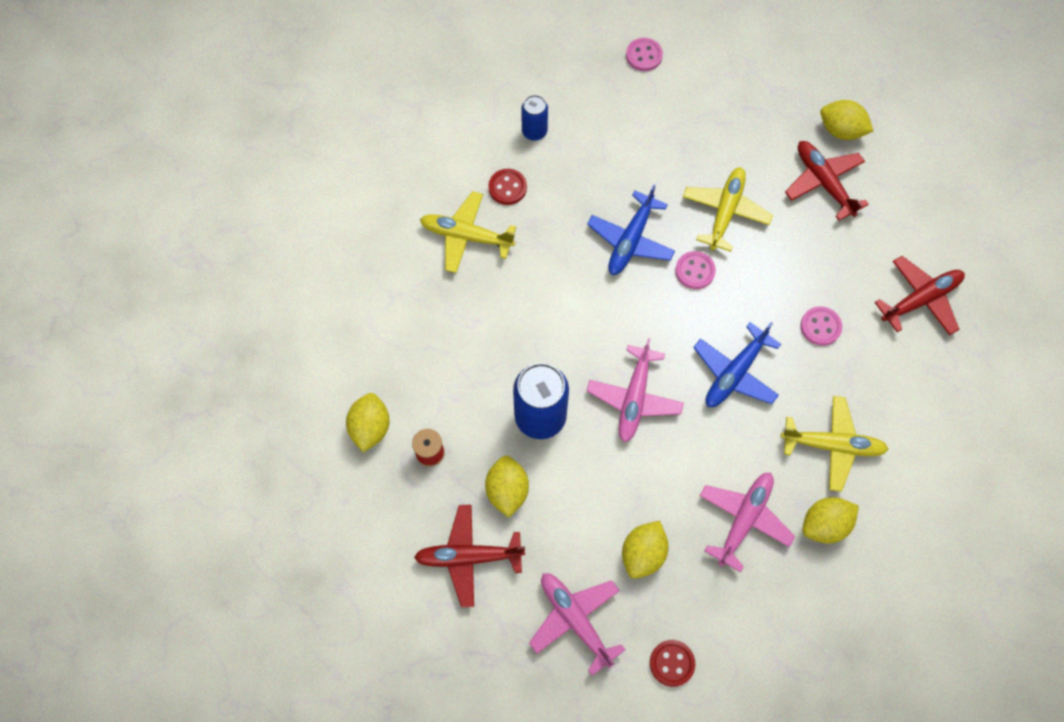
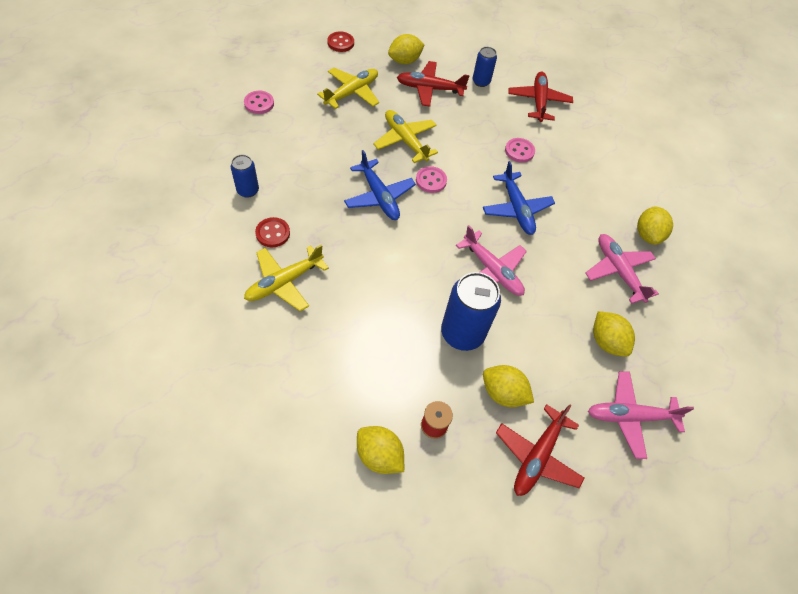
camera: 60 degrees left, 10 degrees down
red button [650,640,695,687] -> red button moved to [327,31,354,52]
yellow plane [781,396,888,492] -> yellow plane moved to [317,68,379,109]
none -> blue can [473,47,497,87]

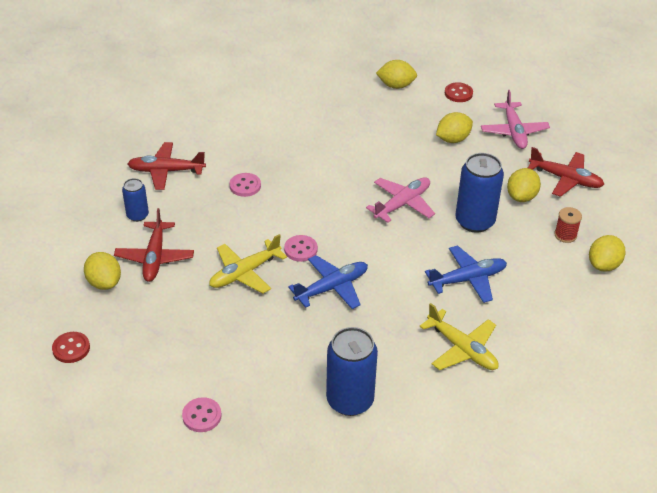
camera: 90 degrees left, 15 degrees down
blue can [231,155,259,198] -> blue can [326,327,378,416], size x1.82
red button [255,217,290,247] -> red button moved to [445,82,473,102]
yellow plane [317,68,379,109] -> none
blue plane [483,161,555,235] -> blue plane moved to [425,246,507,303]
pink plane [585,234,659,304] -> none
yellow lemon [637,206,673,245] -> yellow lemon moved to [376,60,417,89]

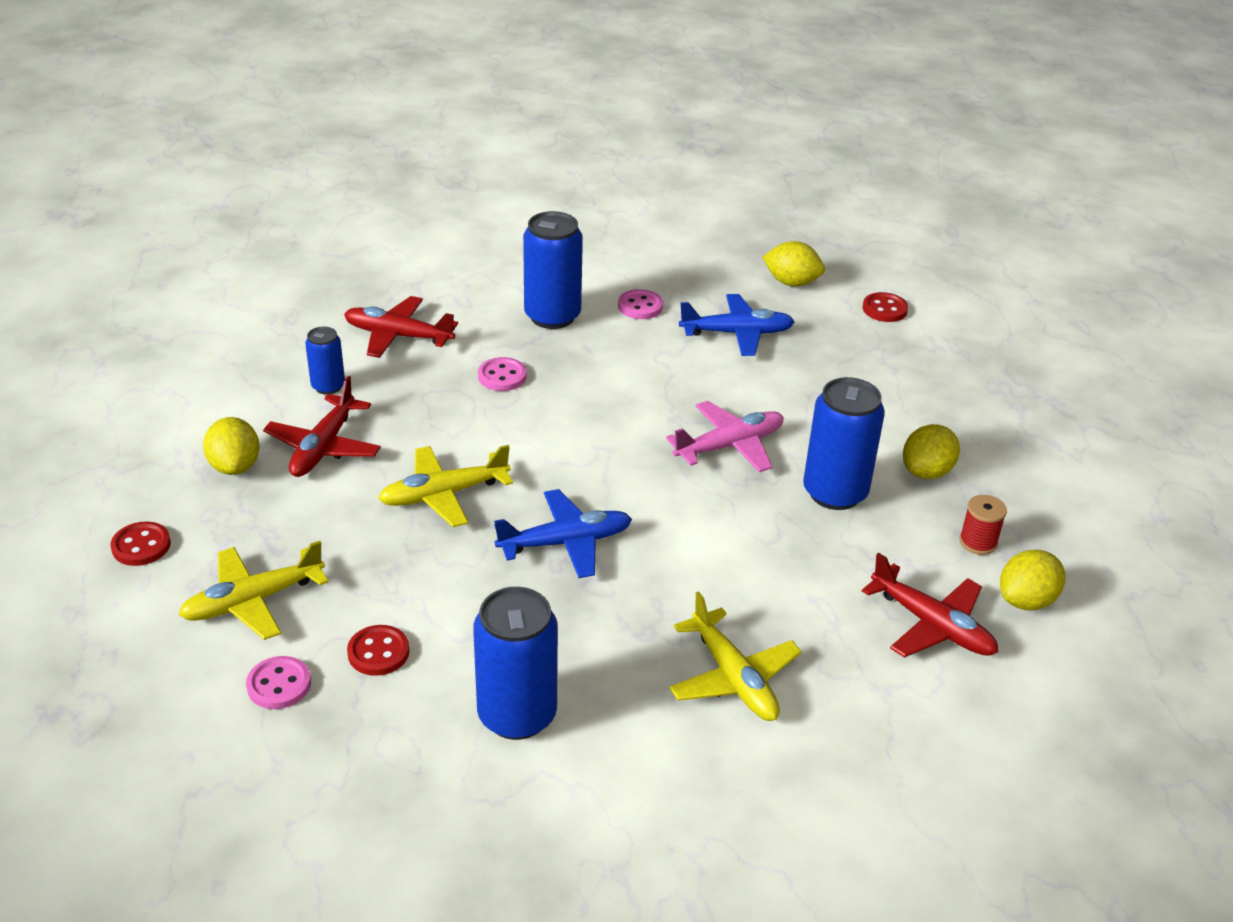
camera: 15 degrees right, 5 degrees down
pink button [284,235,318,262] -> pink button moved to [618,289,663,319]
blue plane [425,246,507,303] -> blue plane moved to [679,294,795,356]
yellow lemon [436,112,473,143] -> none
pink plane [481,90,550,149] -> none
red plane [528,147,604,197] -> red plane moved to [862,552,998,658]
none -> yellow plane [178,541,328,640]
none -> red button [347,625,409,676]
none -> blue can [523,211,583,329]

